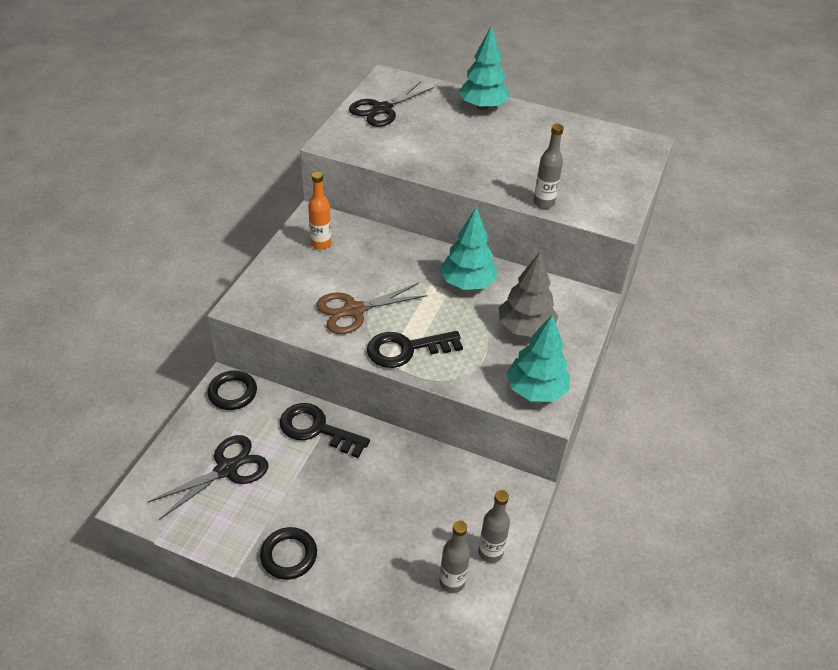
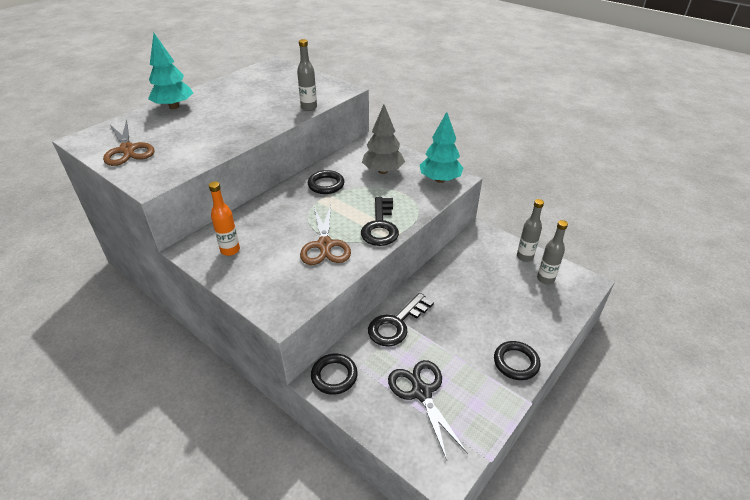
camera: 70 degrees left, 5 degrees down
black scissors [349,82,434,127] -> brown scissors [103,119,155,166]
turquoise tree [440,208,497,290] -> black ring [308,170,344,194]

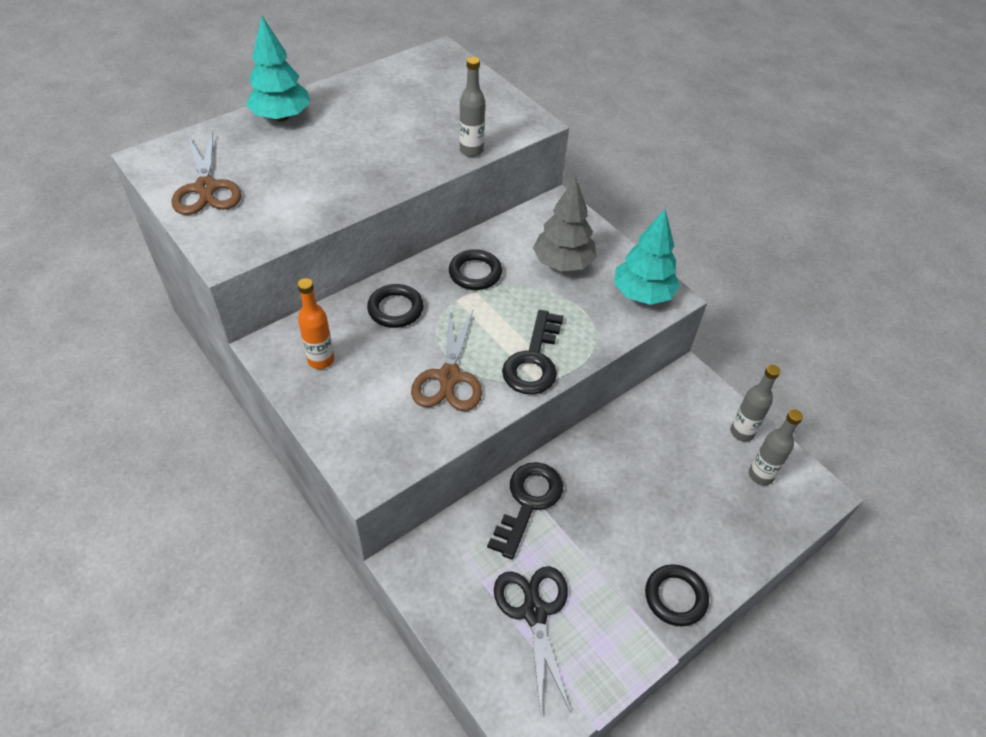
camera: 10 degrees right, 10 degrees up
black ring [311,354,358,395] -> black ring moved to [367,284,424,328]
black key [368,293,434,347] -> black key turned 150 degrees clockwise [487,462,563,559]

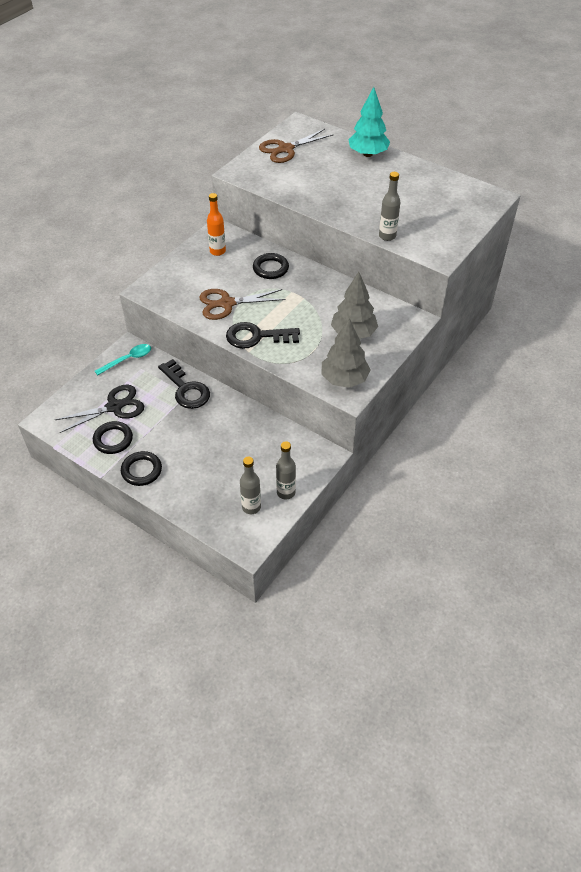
camera: 75 degrees right, 0 degrees up
black ring [449,249,502,290] -> black ring moved to [93,421,133,454]
black key [487,462,563,559] -> black key turned 45 degrees clockwise [158,359,210,409]
turquoise tree [614,209,680,305] -> grey tree [321,318,371,388]
none -> turquoise spoon [95,344,151,375]

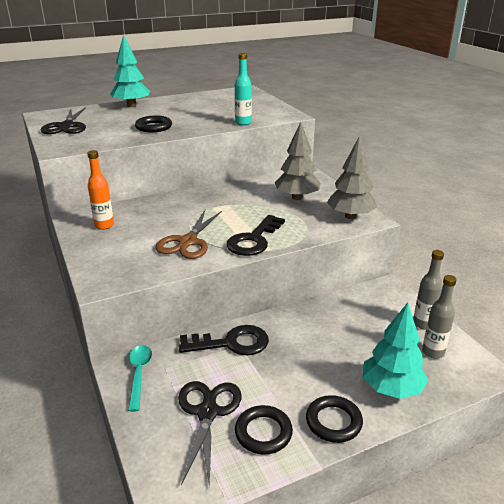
camera: 60 degrees left, 20 degrees down
black ring [253,253,289,279] -> black ring moved to [135,116,172,132]
brown scissors [259,129,333,163] -> black scissors [41,107,86,134]
grey bottle [379,172,400,241] -> turquoise bottle [235,53,252,125]
none -> turquoise tree [363,303,428,399]

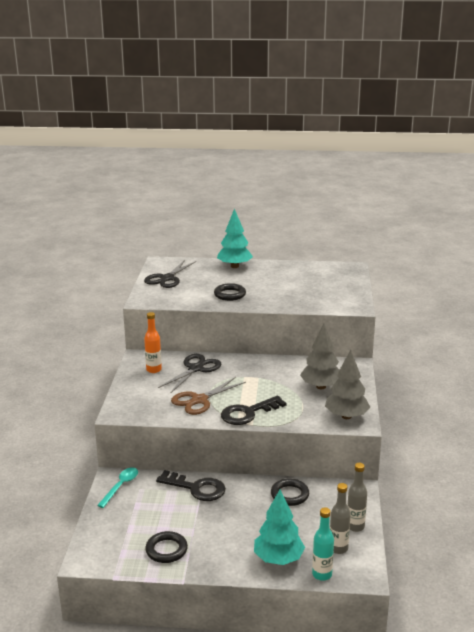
camera: 30 degrees right, 5 degrees down
black scissors [178,381,242,487] -> black scissors moved to [158,354,221,393]
turquoise bottle [235,53,252,125] -> turquoise bottle moved to [312,507,334,581]
black ring [306,395,363,443] -> black ring moved to [271,479,309,506]

